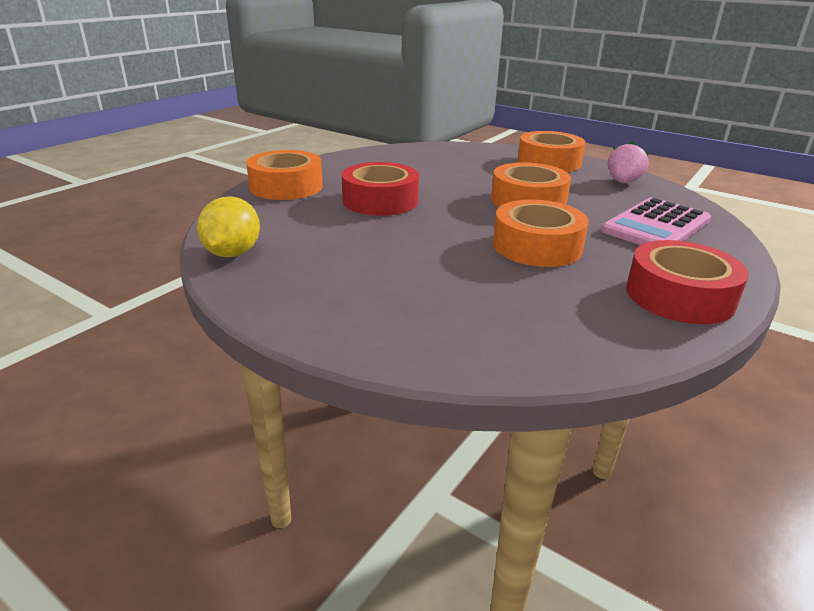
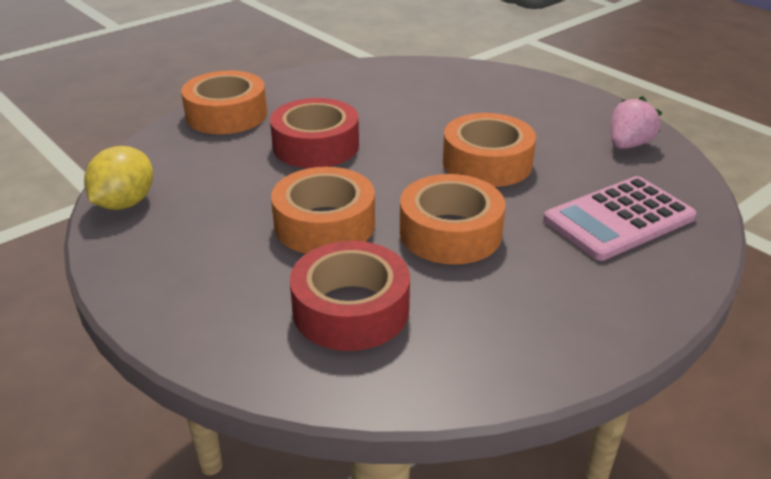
camera: 15 degrees right, 5 degrees up
orange tape [518,131,585,172] -> orange tape moved to [271,167,375,254]
red tape [626,240,749,324] -> red tape moved to [290,241,410,351]

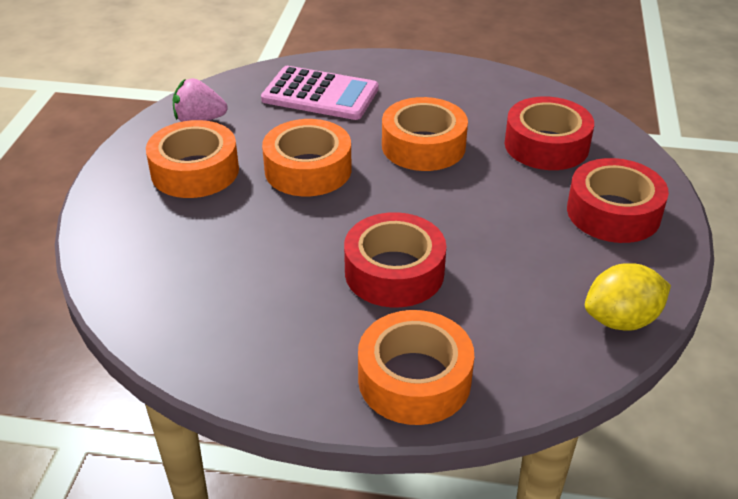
camera: 130 degrees left, 5 degrees up
orange tape [271,167,375,254] -> orange tape moved to [146,120,239,198]
none -> red tape [567,158,669,243]

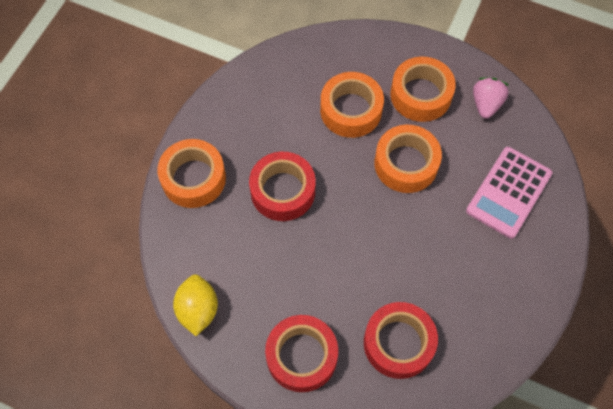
camera: 105 degrees right, 25 degrees up
orange tape [382,97,468,171] -> orange tape moved to [320,72,384,138]

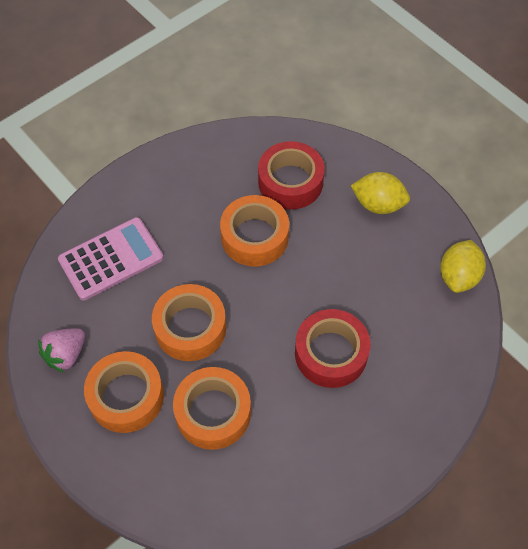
camera: 155 degrees left, 5 degrees down
orange tape [157,139,226,208] -> orange tape moved to [220,195,289,267]
red tape [265,315,338,392] -> yellow lemon [351,172,410,214]

